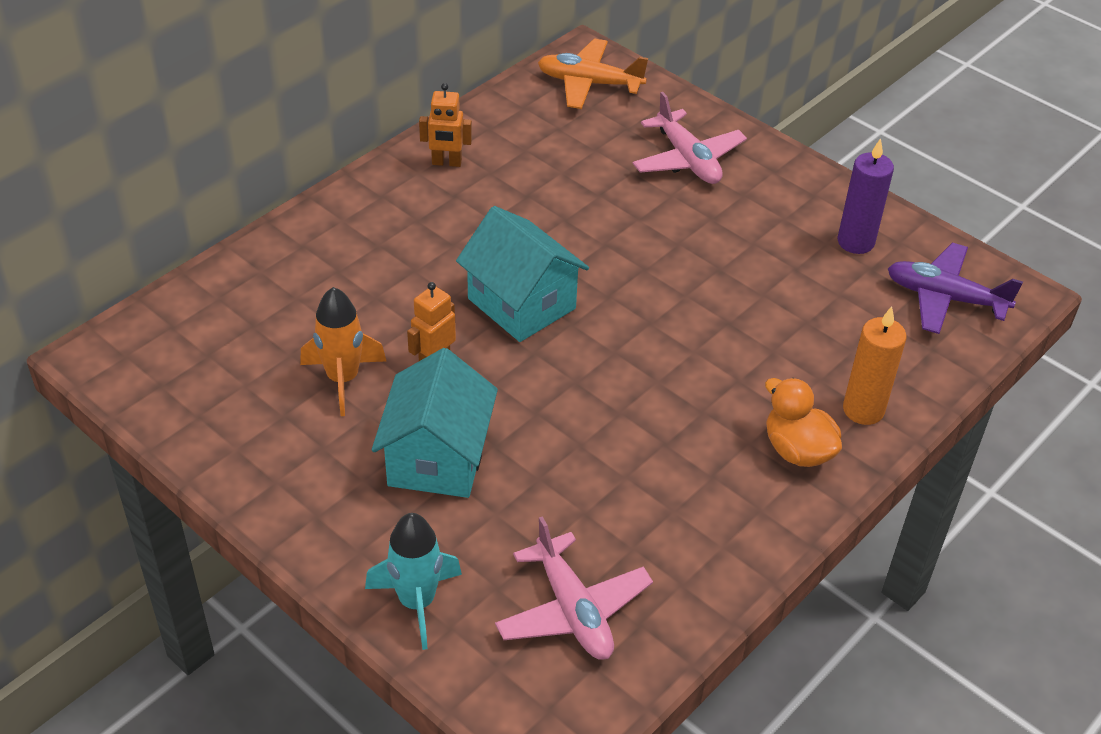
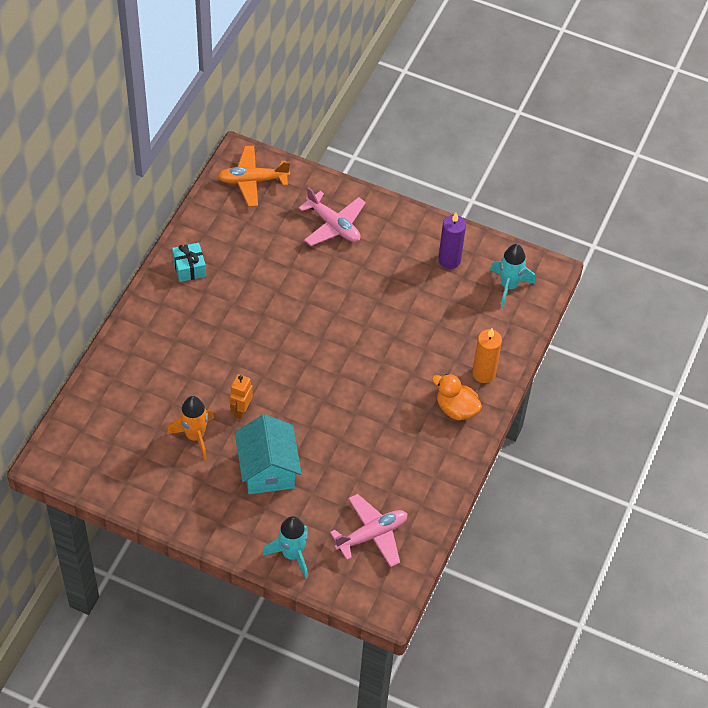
camera: 20 degrees left, 10 degrees up
orange robot [419,83,472,167] -> turquoise gift [172,243,206,282]
turquoise house [456,206,589,342] -> none
pink plane [495,517,653,660] -> pink plane turned 75 degrees counterclockwise [330,494,407,567]
purple plane [888,243,1023,334] -> turquoise rocket [490,244,535,307]

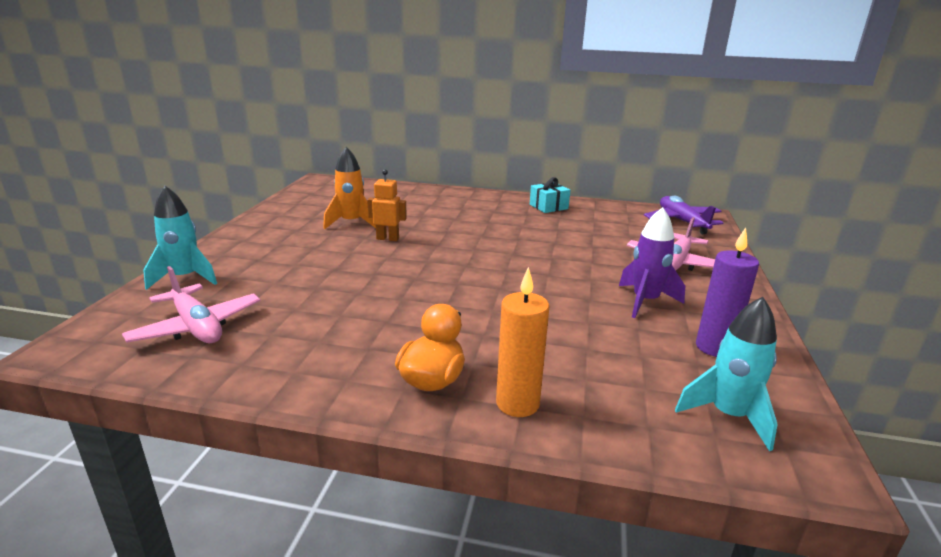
camera: 80 degrees right, 30 degrees down
orange plane [217,146,290,207] -> purple plane [644,195,723,234]
turquoise house [235,414,302,494] -> none
none -> purple rocket [619,207,685,318]

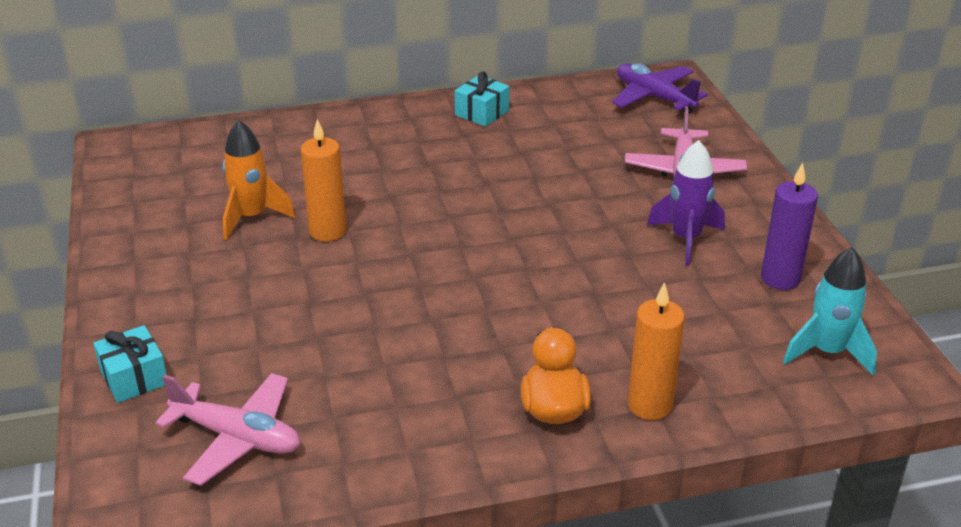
camera: 25 degrees left, 10 degrees up
turquoise rocket [143,186,217,290] -> turquoise gift [93,325,167,403]
orange robot [367,169,407,241] -> orange candle [301,119,346,241]

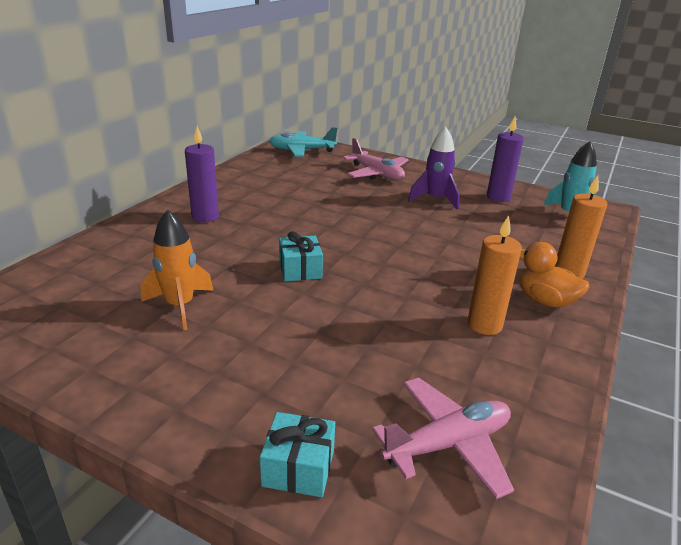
camera: 50 degrees left, 5 degrees down
orange candle [301,119,346,241] -> orange candle moved to [467,215,522,335]
turquoise gift [455,71,510,127] -> turquoise gift moved to [279,231,323,281]
purple plane [612,63,708,114] -> turquoise plane [269,127,337,157]
none -> purple candle [185,126,219,222]

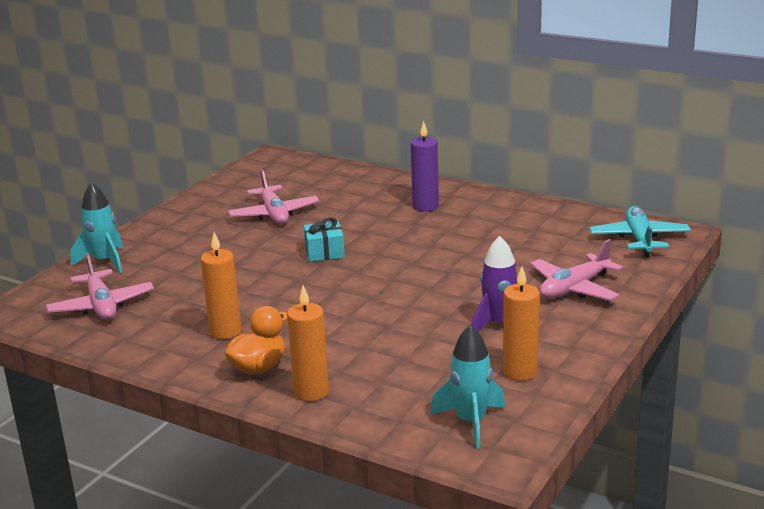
camera: 95 degrees right, 5 degrees down
orange rocket [141,210,214,330] -> pink plane [228,169,319,224]
turquoise gift [260,412,335,497] -> turquoise rocket [70,182,123,273]
purple candle [487,117,524,202] -> orange candle [503,266,540,381]

